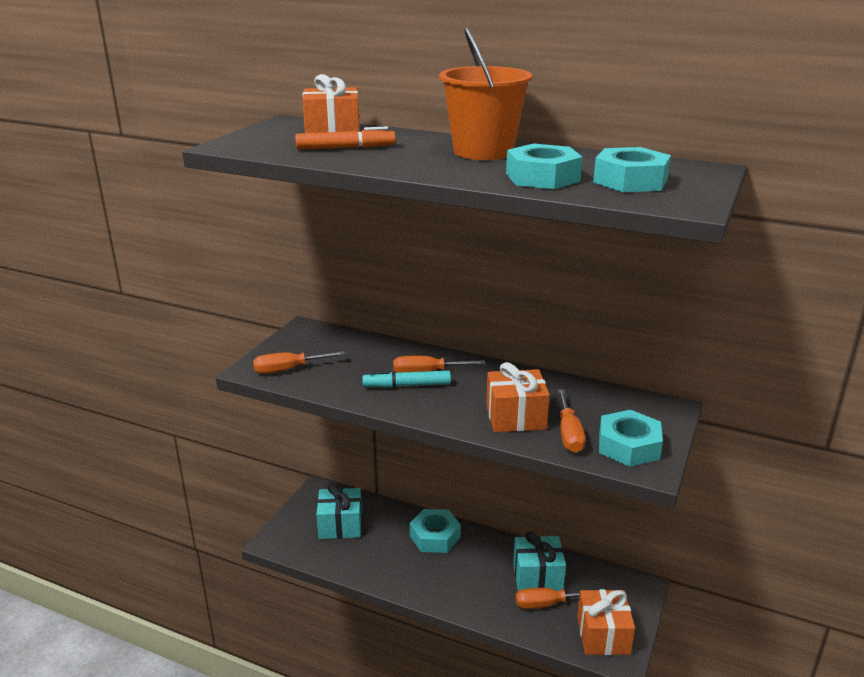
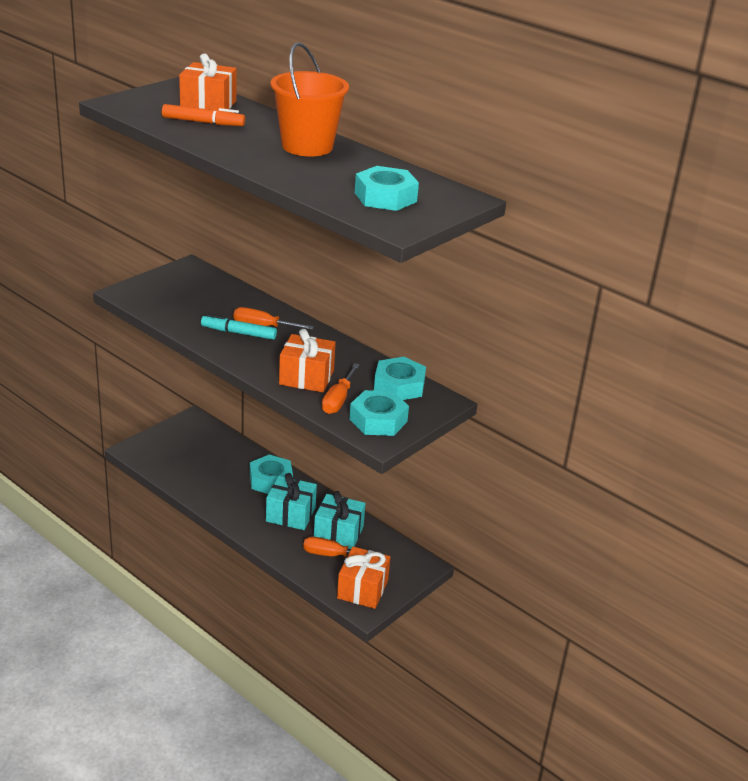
camera: 15 degrees right, 5 degrees up
orange screwdriver [253,351,345,374] -> none
turquoise gift [316,483,362,539] -> turquoise gift moved to [266,473,317,530]
turquoise nut [506,143,583,189] -> turquoise nut moved to [374,357,426,400]

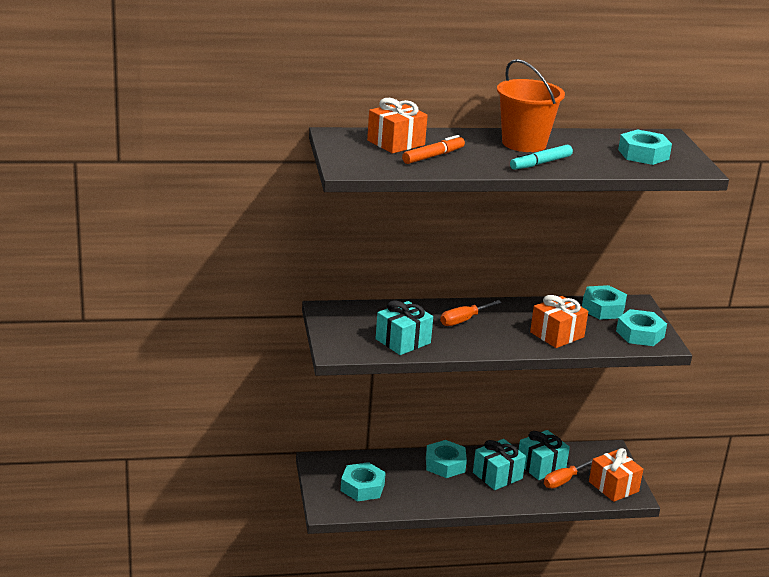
camera: 50 degrees left, 5 degrees down
turquoise marker [201,314,277,340] -> turquoise marker moved to [510,145,573,170]
orange screwdriver [322,363,360,414] -> none
none -> turquoise nut [341,462,386,501]
none -> turquoise gift [376,301,433,355]

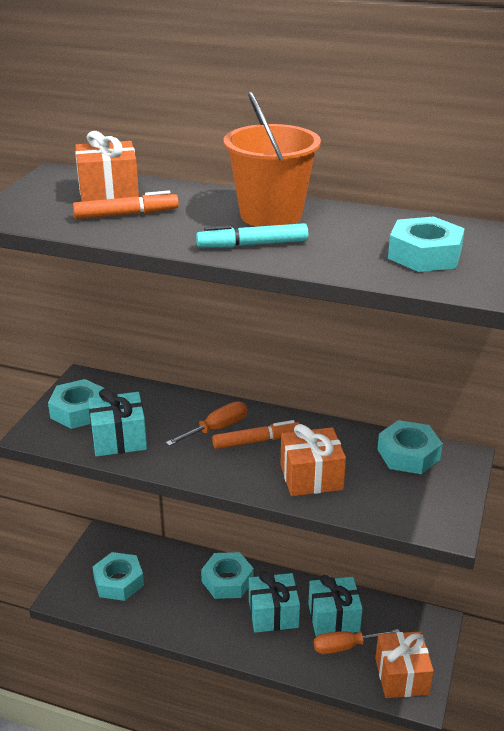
camera: 30 degrees right, 5 degrees up
orange screwdriver [440,300,502,326] -> orange screwdriver turned 150 degrees clockwise [166,401,247,446]
turquoise nut [616,309,667,346] -> turquoise nut moved to [48,379,104,429]
none -> orange marker [212,420,300,449]

